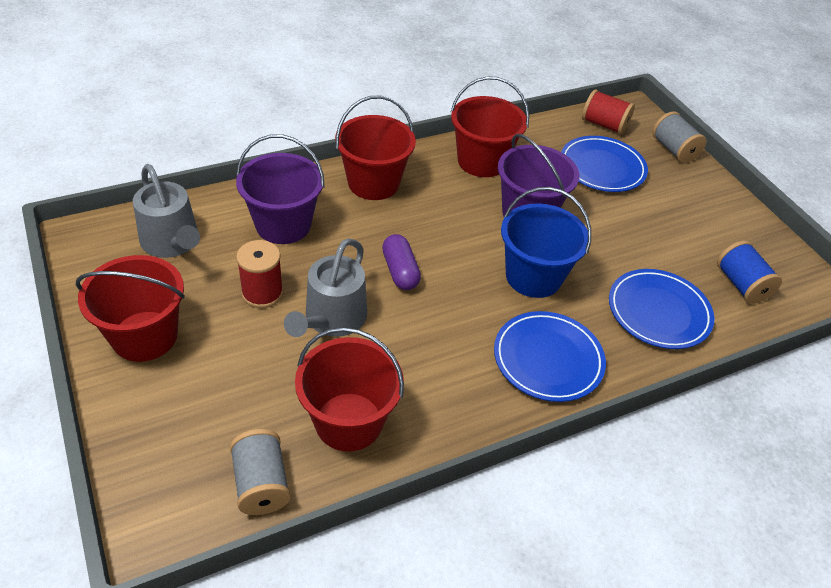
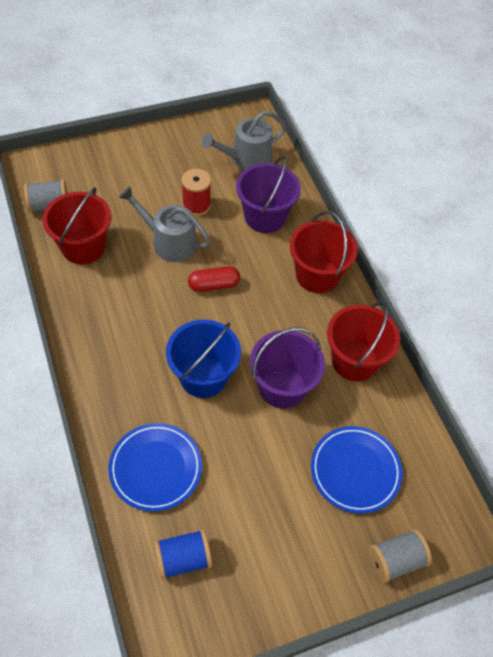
camera: 95 degrees right, 10 degrees up
red bucket [76,255,185,362] -> none
purple capsule [382,234,421,290] -> red capsule [188,266,240,292]
blue plate [494,311,606,402] -> none
red spool [582,89,635,134] -> none

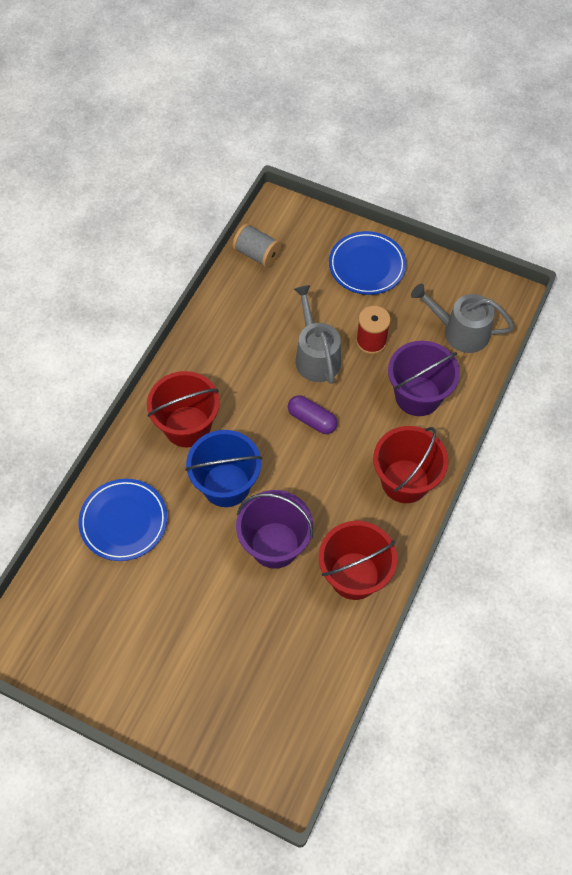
camera: 50 degrees right, 5 degrees up
red bucket [42,187,111,264] -> red bucket moved to [147,371,220,448]
blue spool [154,529,212,580] -> none
red capsule [188,266,240,292] -> purple capsule [288,395,338,434]
blue plate [311,426,402,514] -> blue plate moved to [329,231,406,295]
grey spool [369,529,432,583] -> none

